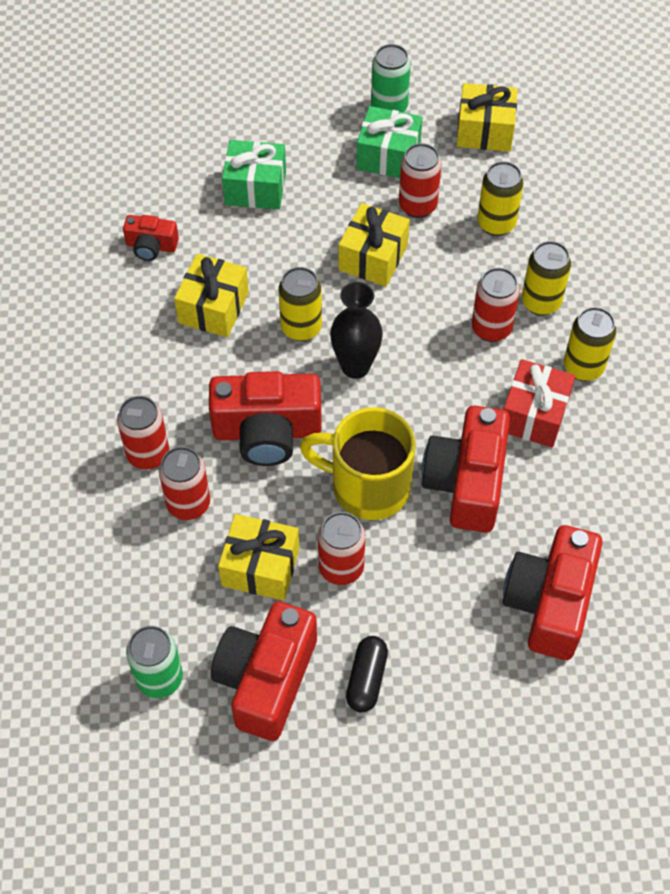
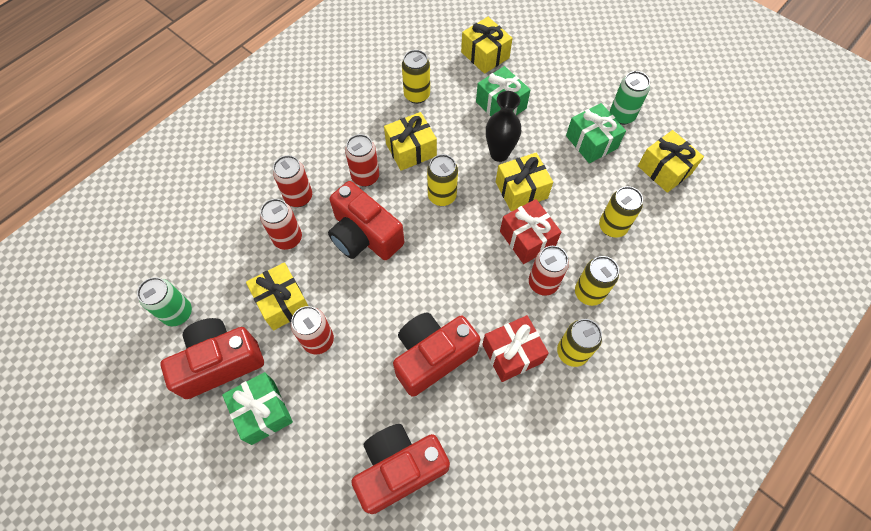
camera: 45 degrees right, 5 degrees up
red camera [123,215,179,261] -> yellow can [402,50,430,104]
yellow mug [300,407,416,520] -> none
black vase [330,282,383,379] -> black vase moved to [486,91,521,162]
black capsule [346,636,388,712] -> green gift [222,372,293,445]
red can [399,143,441,218] -> red can moved to [345,134,379,187]
none -> yellow gift [461,17,513,74]
none -> red gift [500,199,561,264]

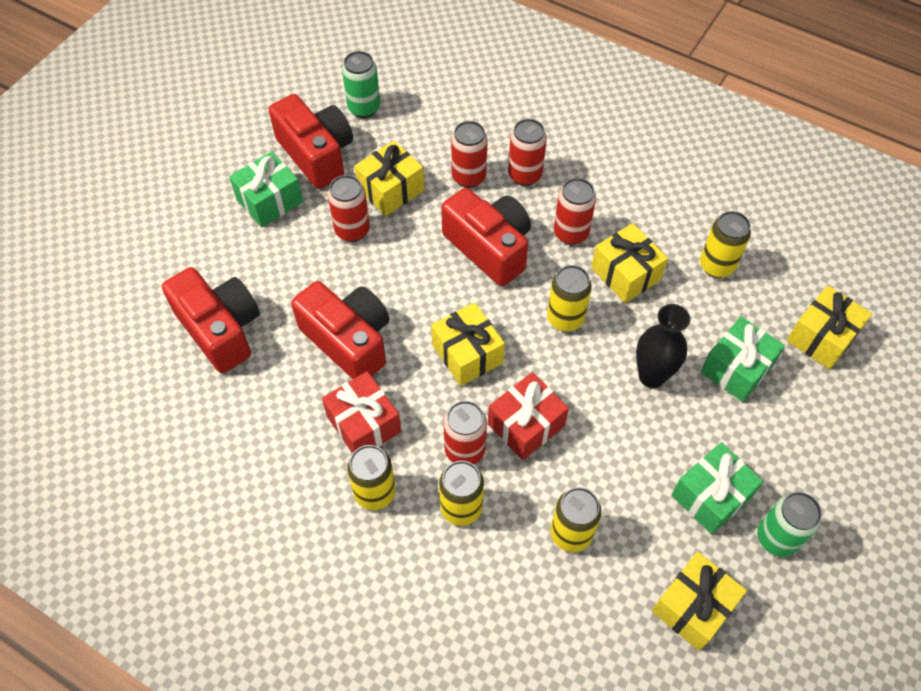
camera: 80 degrees right, 5 degrees down
red camera [328,181,404,260] -> red camera turned 105 degrees clockwise [441,188,531,286]
yellow gift [496,152,553,211] -> yellow gift moved to [431,302,505,386]

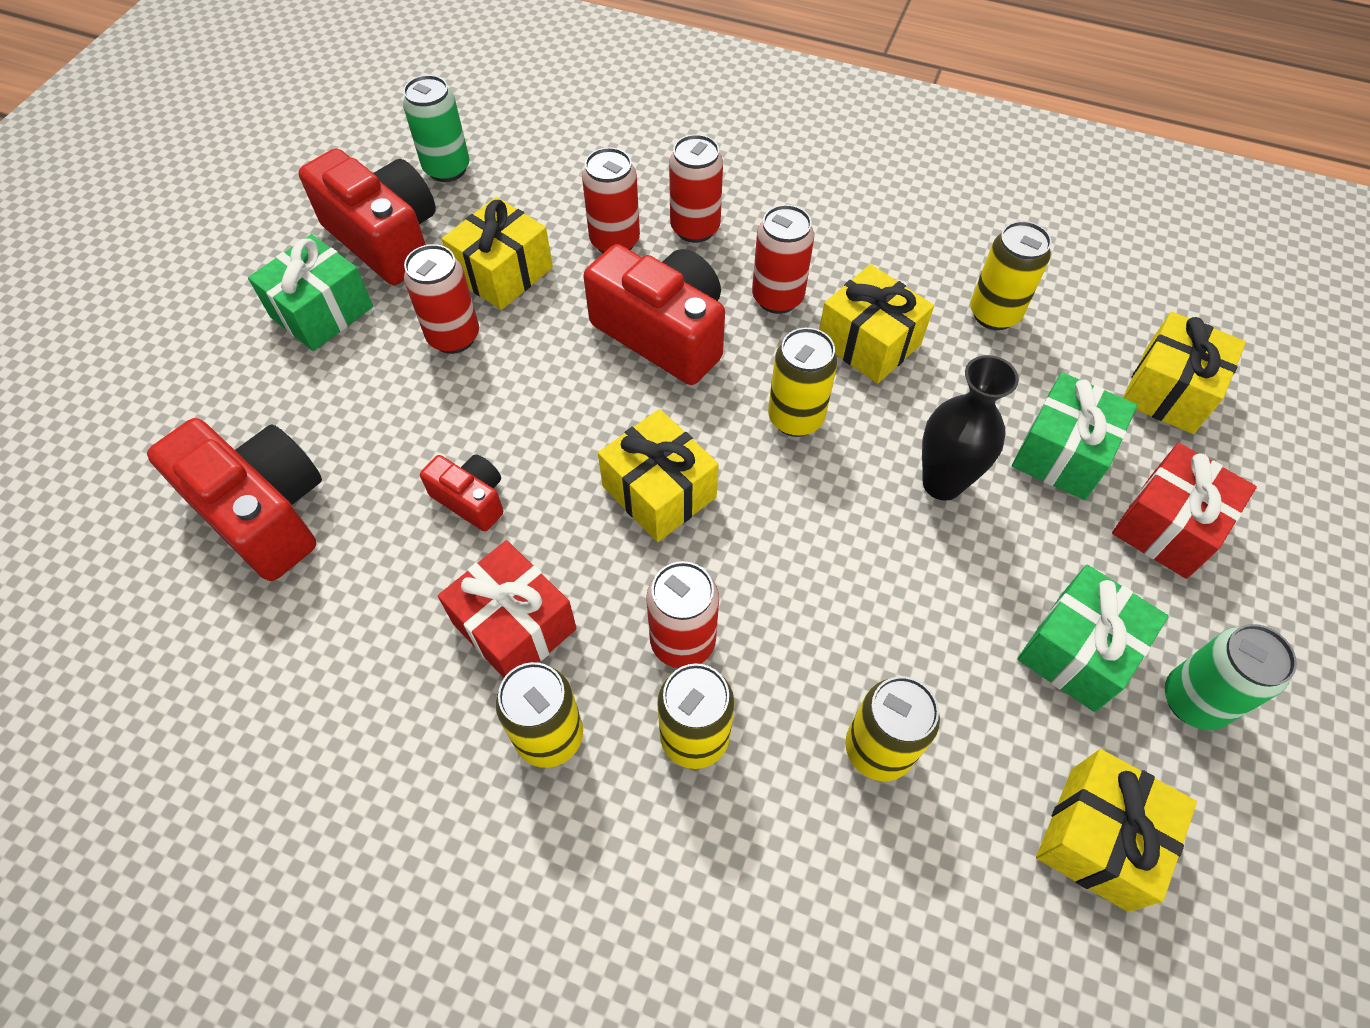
camera: 10 degrees left, 0 degrees up
red camera [291,281,389,379] -> red camera [420,454,503,532], size x0.51
red gift [488,372,569,460] -> red gift moved to [1112,443,1257,579]

